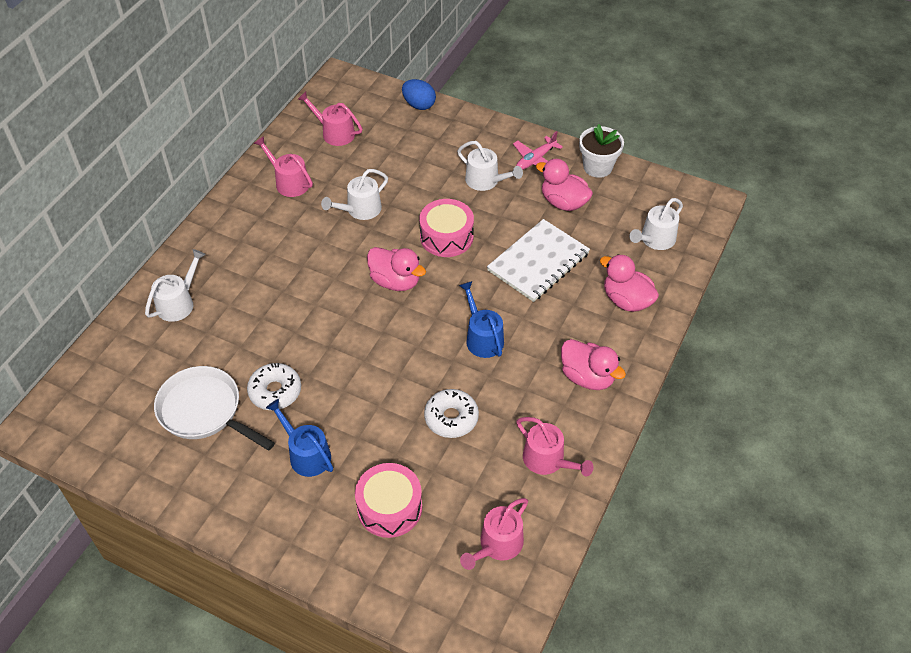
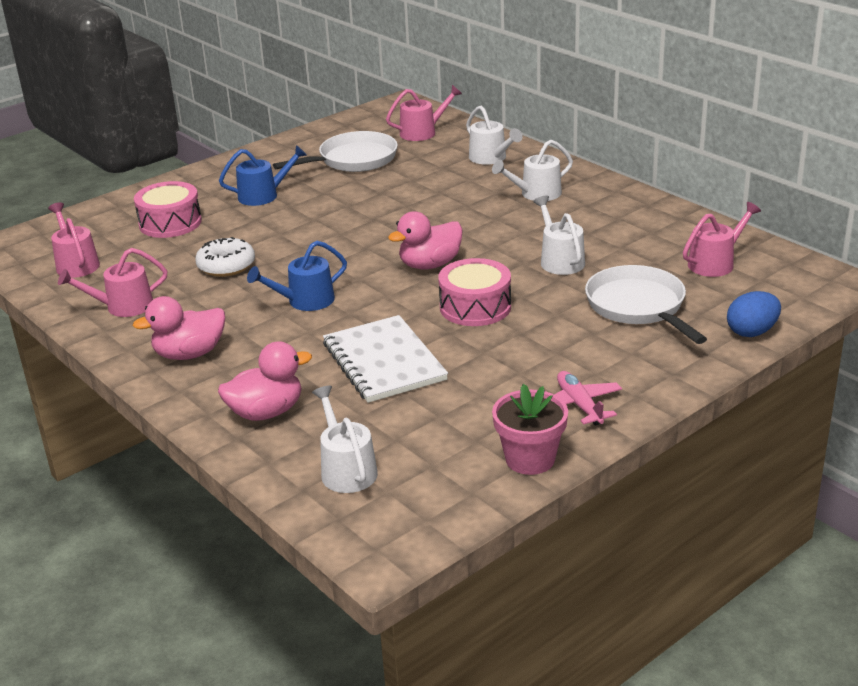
camera: 115 degrees right, 20 degrees down
white donut [247,363,301,410] -> none
pink watering can [254,136,313,197] -> pink watering can moved to [386,85,462,141]
white watering can [457,141,523,191] -> white watering can moved to [492,139,573,201]
blue watering can [459,281,504,358] -> blue watering can turned 150 degrees clockwise [247,240,347,311]
pink duck [536,159,593,211] -> none
white flower pot [579,124,624,178] -> pink flower pot [492,384,568,475]
none -> white pan [585,265,707,344]

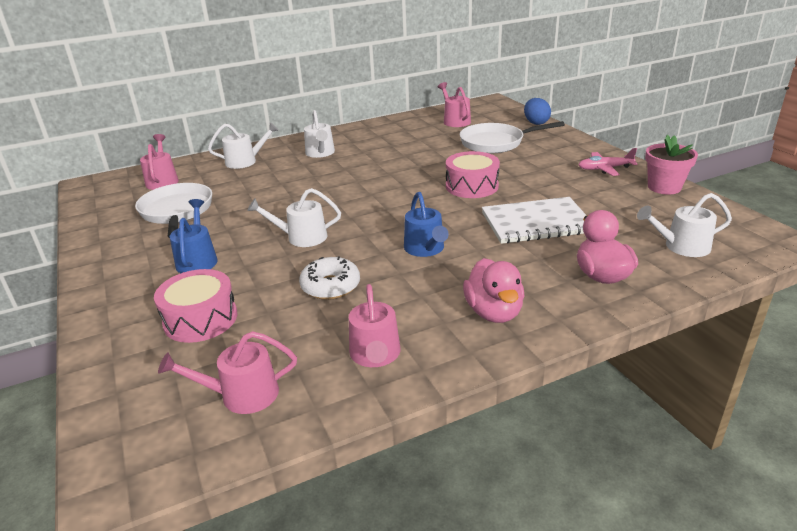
camera: 75 degrees left, 0 degrees up
pink duck [388,211,463,269] -> none
white watering can [533,196,585,275] -> white watering can moved to [247,188,341,247]

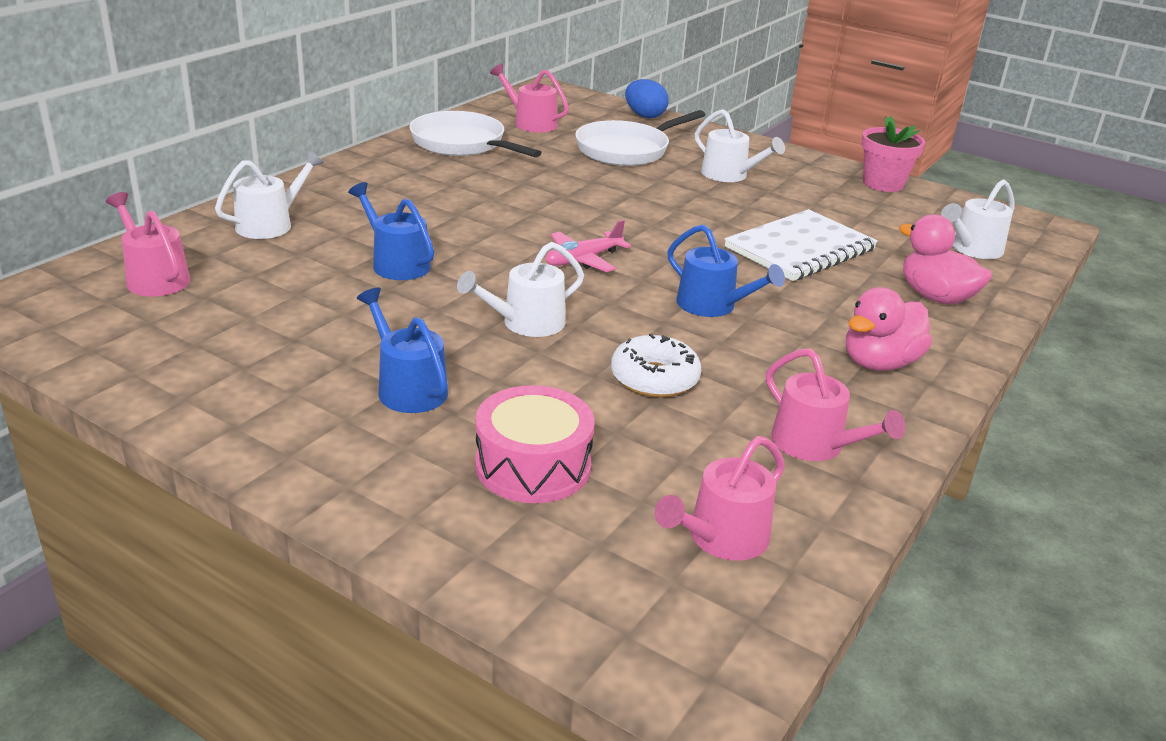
camera: 35 degrees left, 0 degrees up
white pan [135,183,212,238] -> white pan moved to [409,111,542,157]
white watering can [304,110,335,158] -> white watering can moved to [695,109,785,182]
pink drum [446,151,500,198] -> none
pink duck [463,258,525,323] -> pink duck turned 90 degrees clockwise [846,287,932,371]
pink plane [579,148,638,176] -> pink plane moved to [546,220,631,272]
none -> blue watering can [348,182,434,280]

